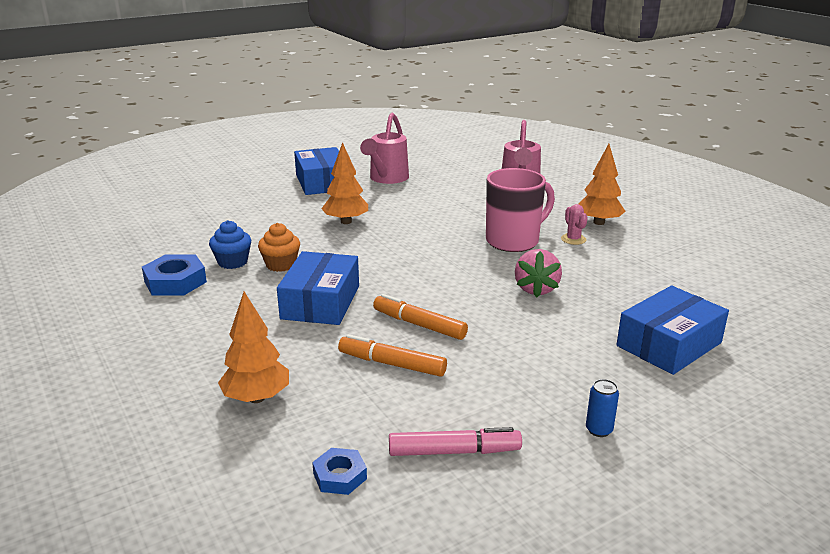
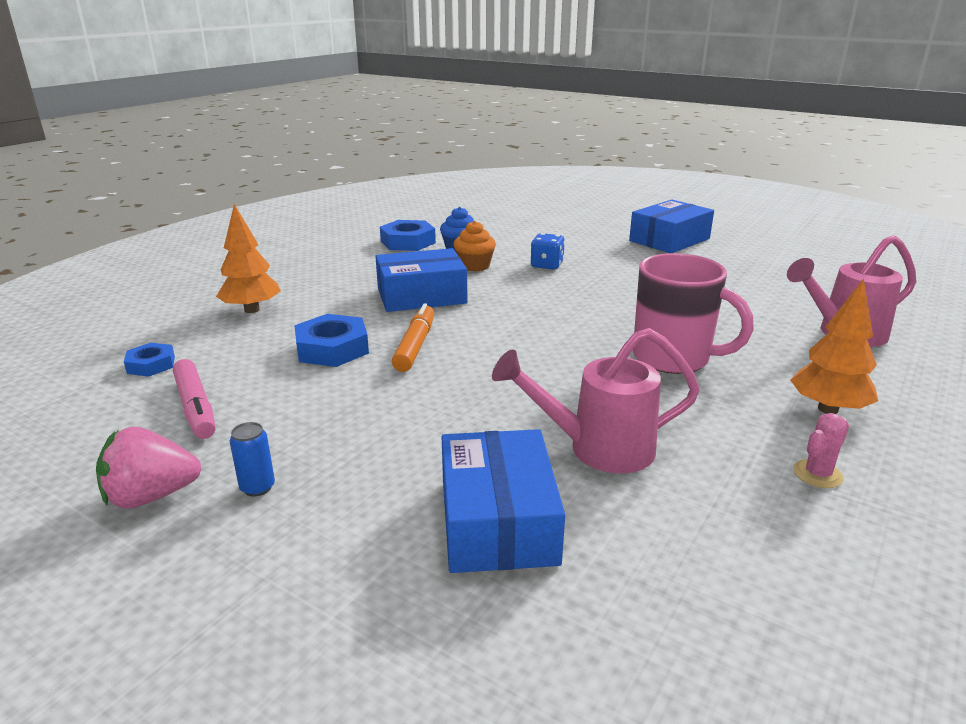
camera: 65 degrees right, 0 degrees up
orange tree [321,142,368,224] -> none
orange marker [338,334,447,377] -> blue nut [294,314,369,367]
pink watering can [360,113,409,184] -> pink watering can moved to [492,328,700,473]
pink strawberry [515,249,562,297] -> pink strawberry moved to [96,426,201,508]
pink cactus [561,204,588,245] -> pink cactus moved to [793,413,849,488]
blue box [617,286,729,375] -> blue box turned 60 degrees clockwise [442,429,565,573]
none -> blue dice [531,233,565,270]

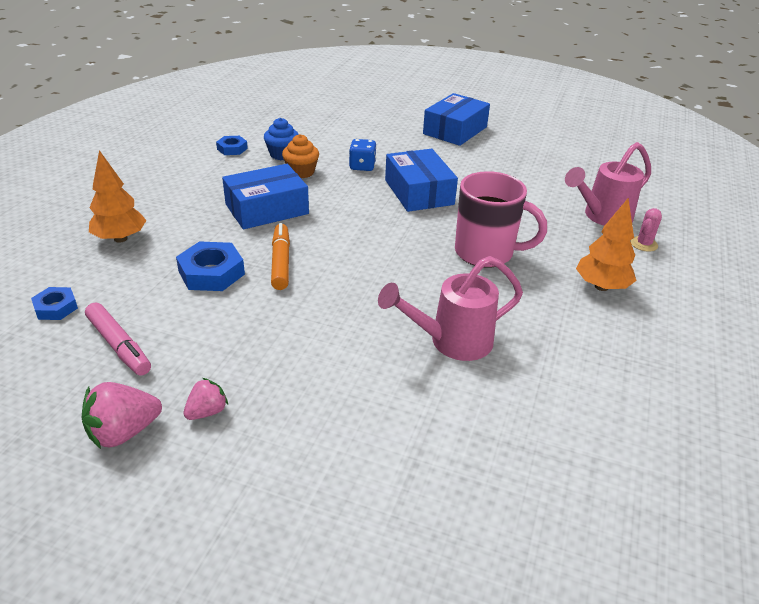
camera: 15 degrees left, 10 degrees up
blue can [230,422,275,497] -> pink strawberry [183,378,228,420]
blue nut [380,220,436,251] -> blue nut [216,136,248,155], size x0.60
blue box [442,429,565,573] -> blue box moved to [385,149,458,212]
pink cactus [793,413,849,488] -> pink cactus moved to [631,208,662,252]

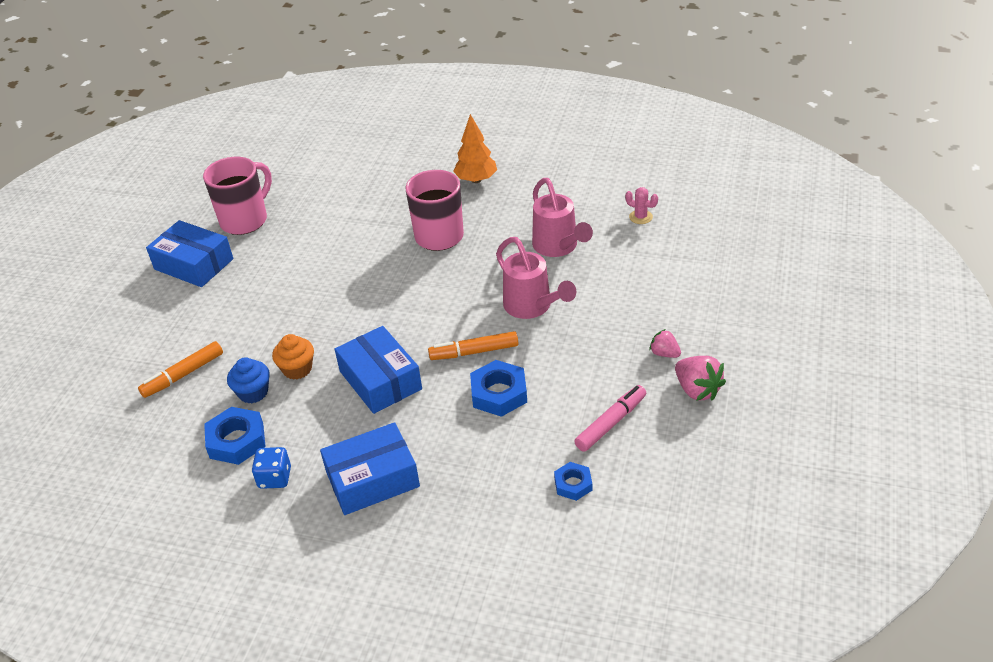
camera: 90 degrees left, 5 degrees up
orange tree [89,150,147,243] -> none
blue nut [216,136,248,155] -> blue nut [204,407,266,465], size x1.66
blue dice [349,139,377,171] -> blue dice moved to [252,447,291,489]
blue box [385,149,458,212] -> blue box moved to [320,422,420,515]
pink watering can [565,142,651,226] -> pink watering can moved to [496,237,576,319]
pink cactus [631,208,662,252] -> pink cactus moved to [625,187,658,224]
none -> orange marker [138,341,223,398]
none -> pink mug [203,157,272,235]

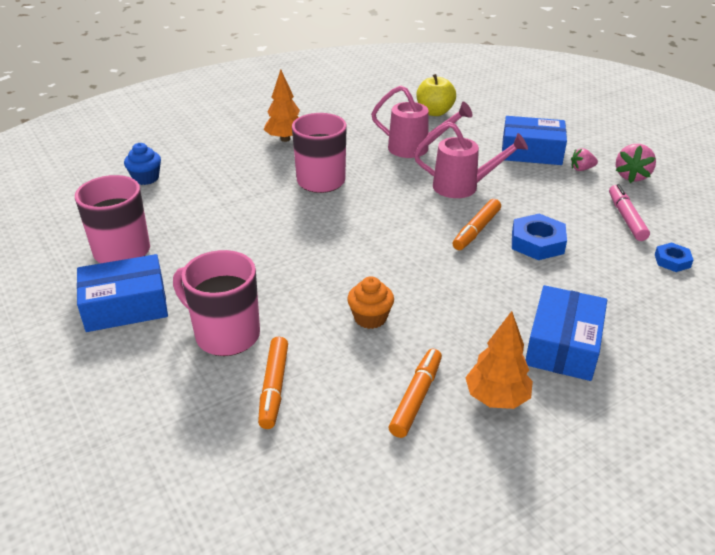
camera: 50 degrees left, 5 degrees down
blue nut [204,407,266,465] -> orange marker [389,349,442,438]
blue cupcake [227,357,270,403] -> blue cupcake moved to [124,143,161,185]
blue dice [252,447,291,489] -> orange tree [465,311,533,409]
blue box [335,326,422,414] -> blue box moved to [502,116,567,165]
pink cactus [625,187,658,224] -> yellow apple [416,74,456,116]
pink strawberry [675,356,726,401] -> pink strawberry turned 105 degrees clockwise [615,144,656,183]
none -> pink mug [173,250,260,356]

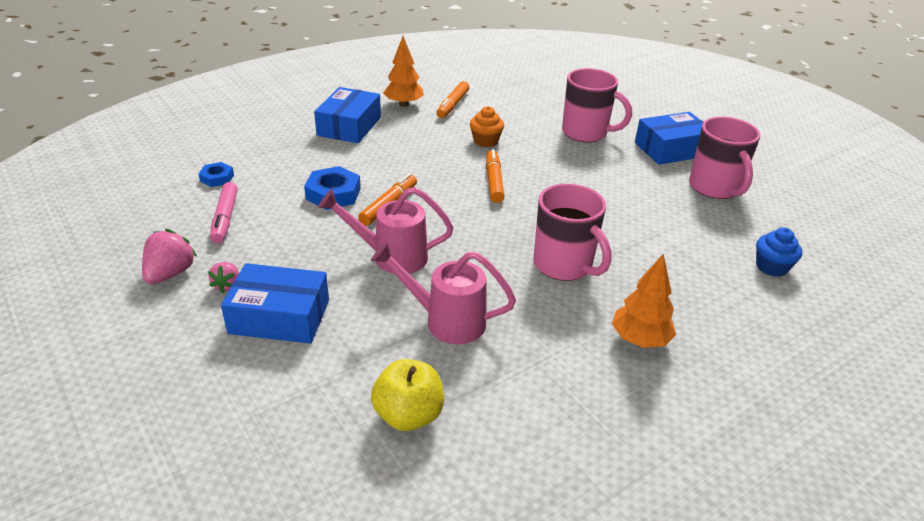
camera: 175 degrees right, 0 degrees up
orange marker [258,337,288,429] -> orange marker moved to [486,149,505,203]
pink strawberry [571,148,598,171] -> pink strawberry turned 105 degrees clockwise [208,262,239,293]

